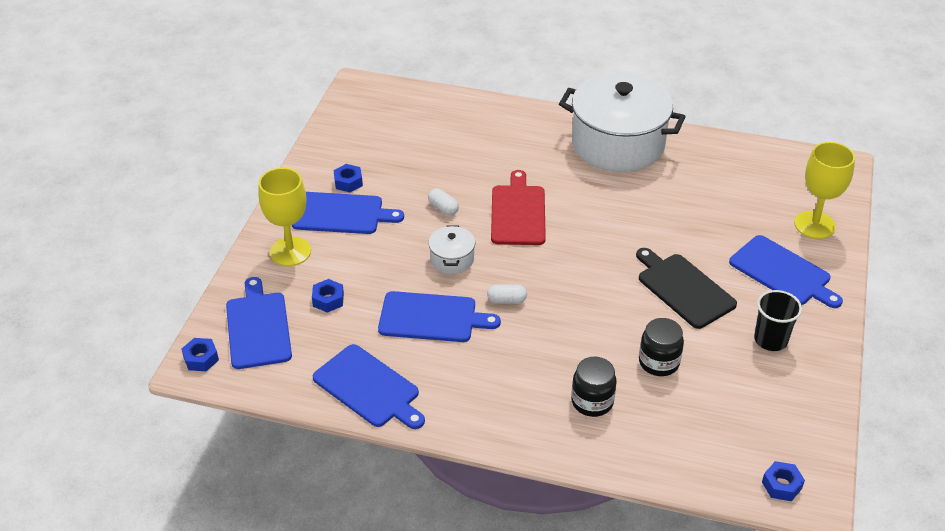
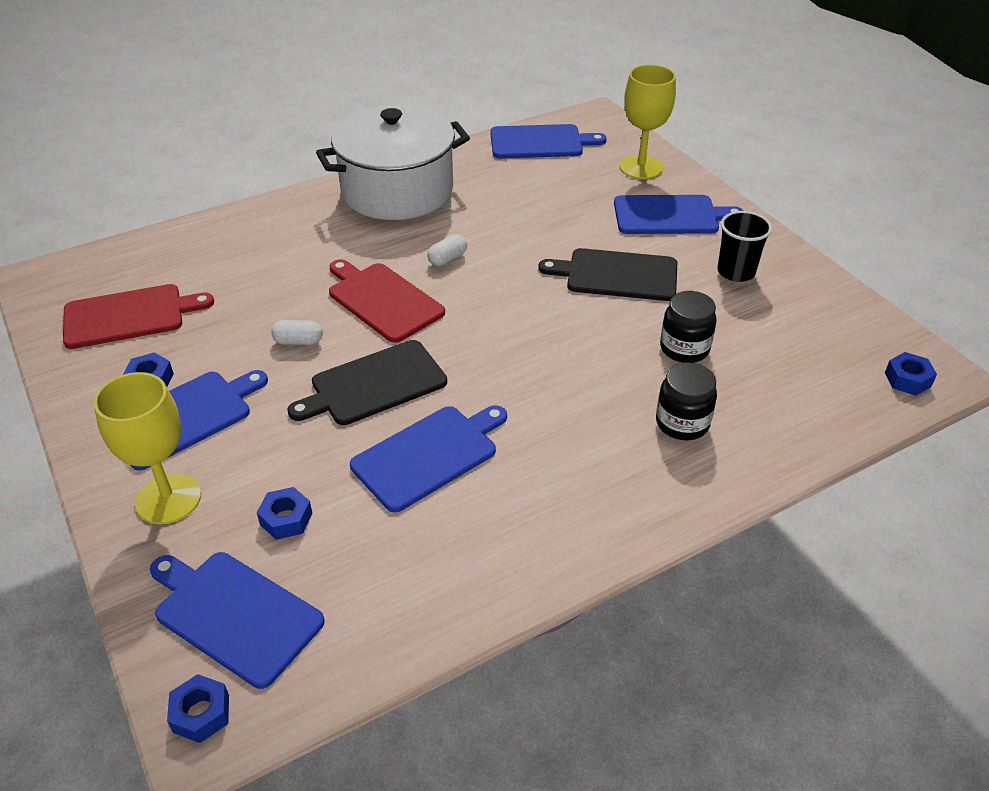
camera: 45 degrees left, 0 degrees up
blue cutting board [313,344,425,429] -> blue cutting board moved to [490,124,607,159]
white pot [428,225,475,274] -> black cutting board [287,340,447,425]
white capsule [487,284,527,304] -> white capsule moved to [427,234,467,266]
none -> red cutting board [63,284,214,349]

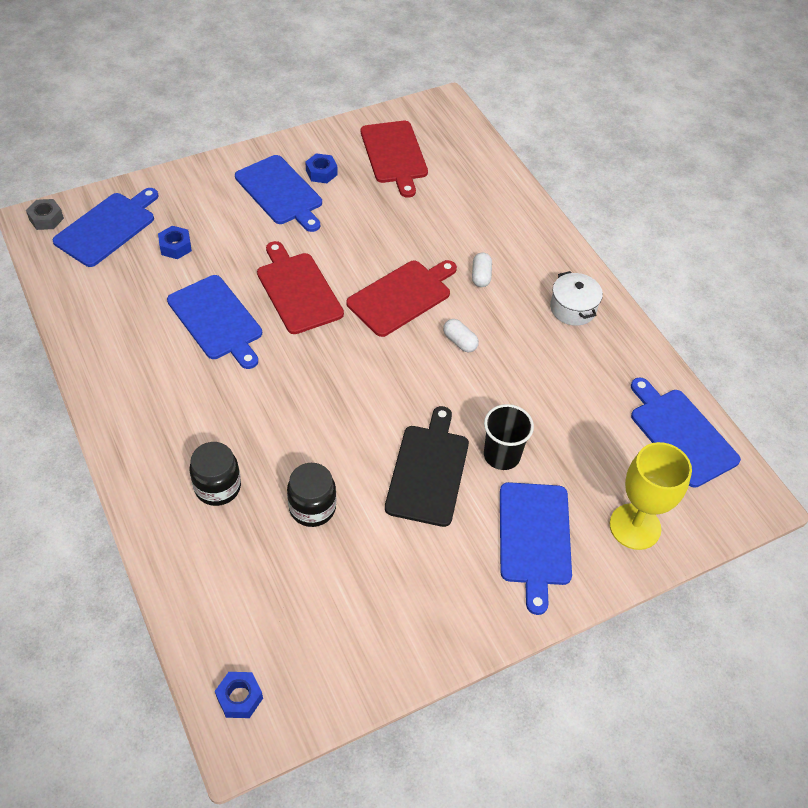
camera: 90 degrees right, 10 degrees up
yellow goblet [93,372,201,524] -> none
blue nut [167,674,229,743] -> grey nut [26,199,64,230]
white capsule [271,320,323,345] -> white capsule moved to [472,253,492,287]
black cutting board [287,340,447,425] -> red cutting board [257,241,344,334]
white pot [316,105,470,220] -> white pot [550,271,603,326], size x0.43
blue cutting board [490,124,607,159] -> blue cutting board turned 150 degrees clockwise [631,378,741,488]
black cup [717,211,772,282] -> black cup moved to [484,404,534,470]

